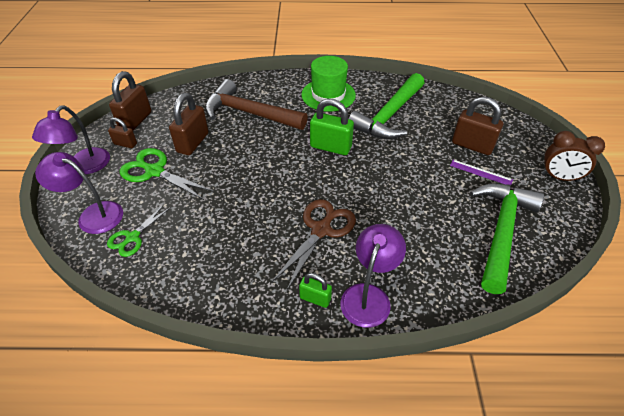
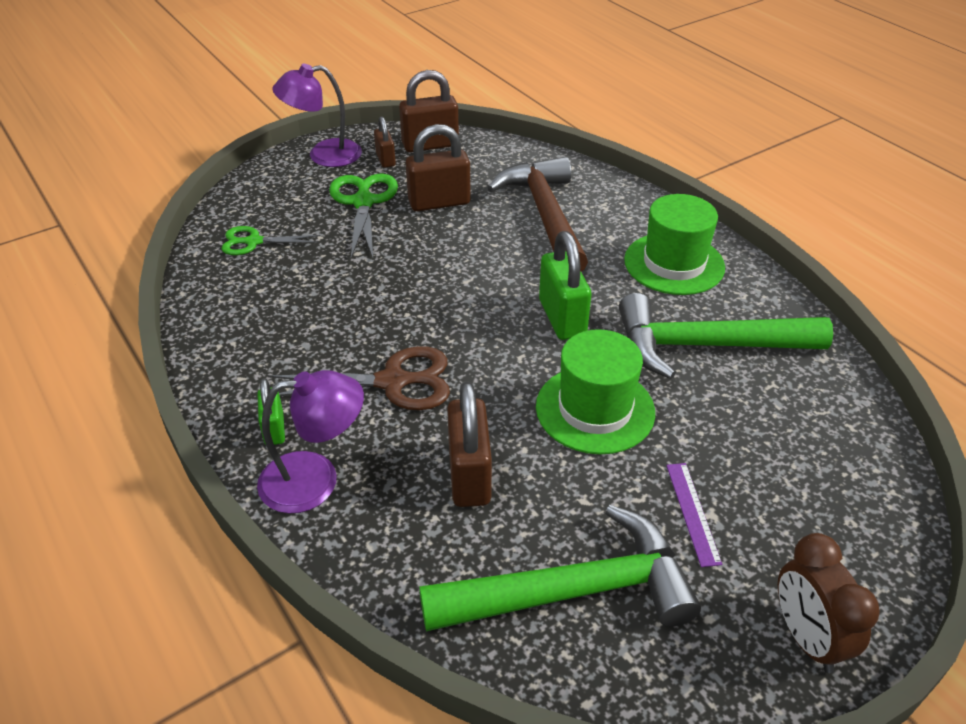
camera: 55 degrees right, 5 degrees down
purple lamp [35,152,123,234] -> none
brown padlock [452,97,503,155] -> brown padlock moved to [447,382,492,507]
none -> green hat [536,329,655,454]

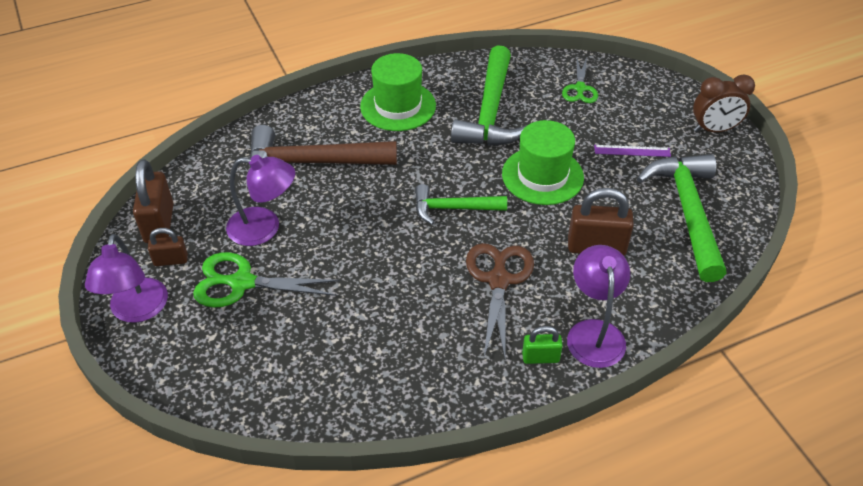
camera: 80 degrees left, 5 degrees up
green scissors [221,226,321,255] -> green scissors moved to [562,58,598,103]
brown padlock [406,124,471,211] -> purple lamp [226,155,295,246]
green padlock [539,231,592,340] -> none
none -> green hammer [415,184,507,225]

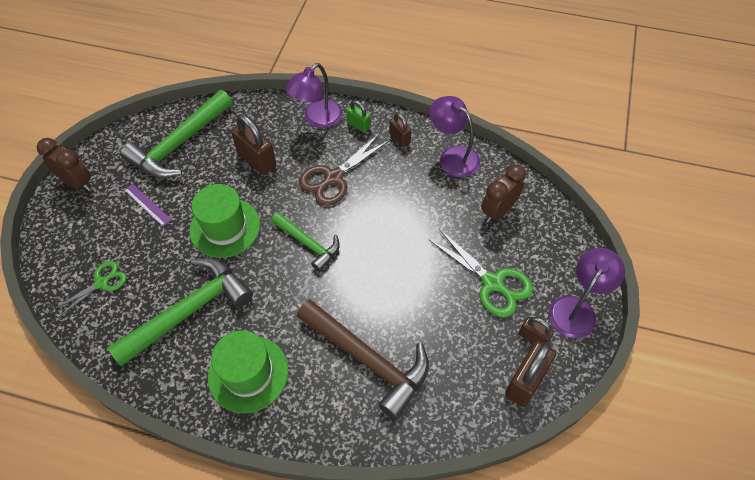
camera: 140 degrees left, 10 degrees up
purple lamp [226,155,295,246] -> purple lamp moved to [430,96,480,178]
none -> brown padlock [389,112,411,147]
none -> brown clock [481,164,526,223]

